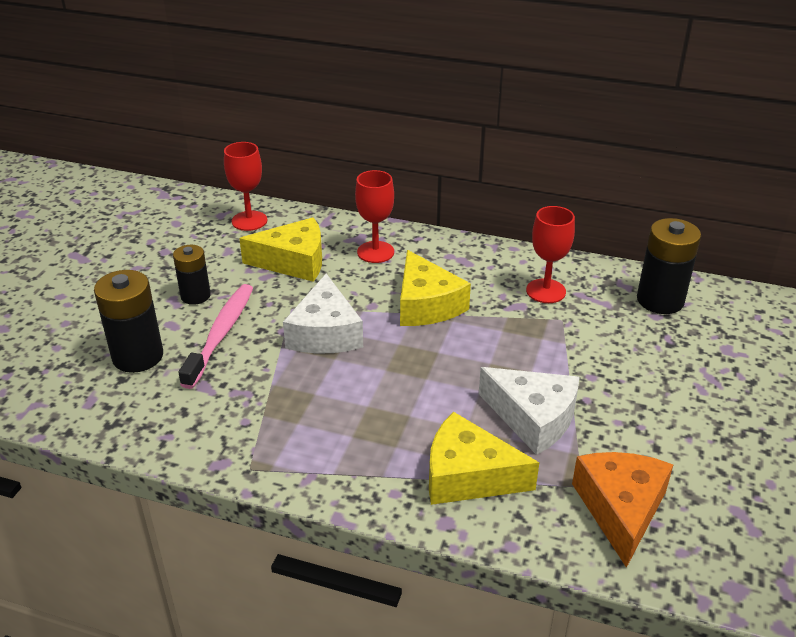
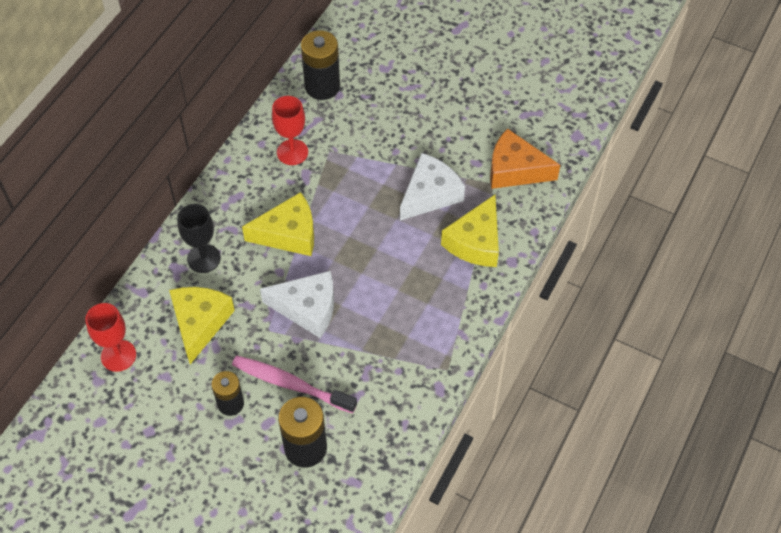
camera: 80 degrees left, 20 degrees up
red goblet [355,170,394,263] -> black goblet [177,204,221,273]

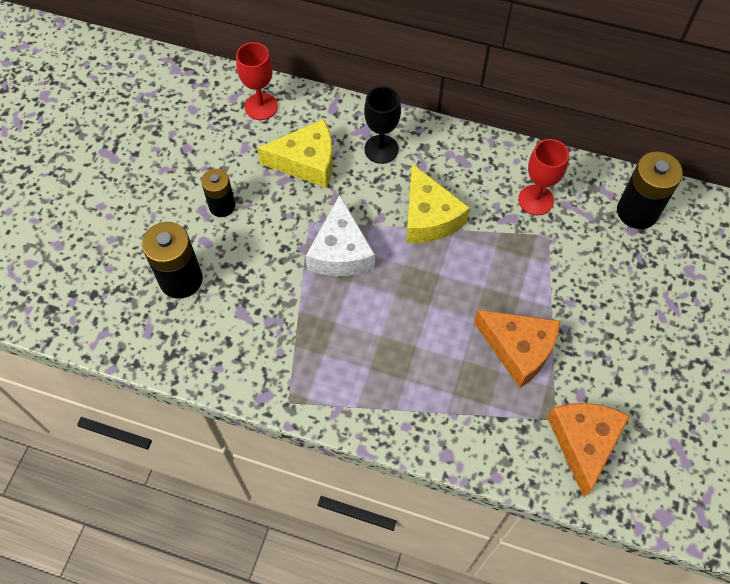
camera: 80 degrees right, 5 degrees up
pink toothbrush [232,356,357,413] -> none
white cheese [400,153,465,221] -> orange cheese [474,310,561,388]
yellow cheese [441,195,499,267] -> none

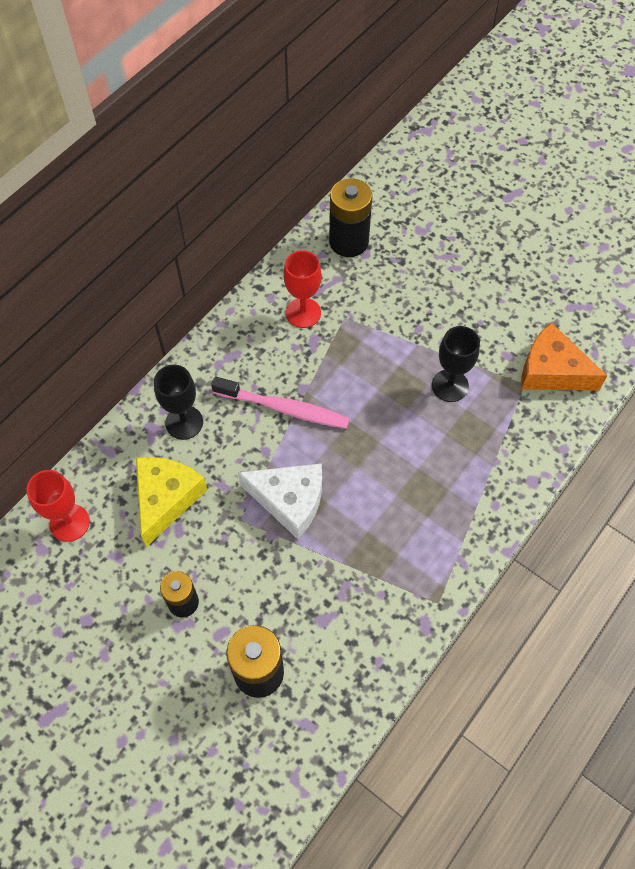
camera: 70 degrees left, 0 degrees up
yellow cheese [406,164,470,243] -> pink toothbrush [211,377,350,429]
orange cheese [474,310,561,388] -> black goblet [432,326,480,402]

